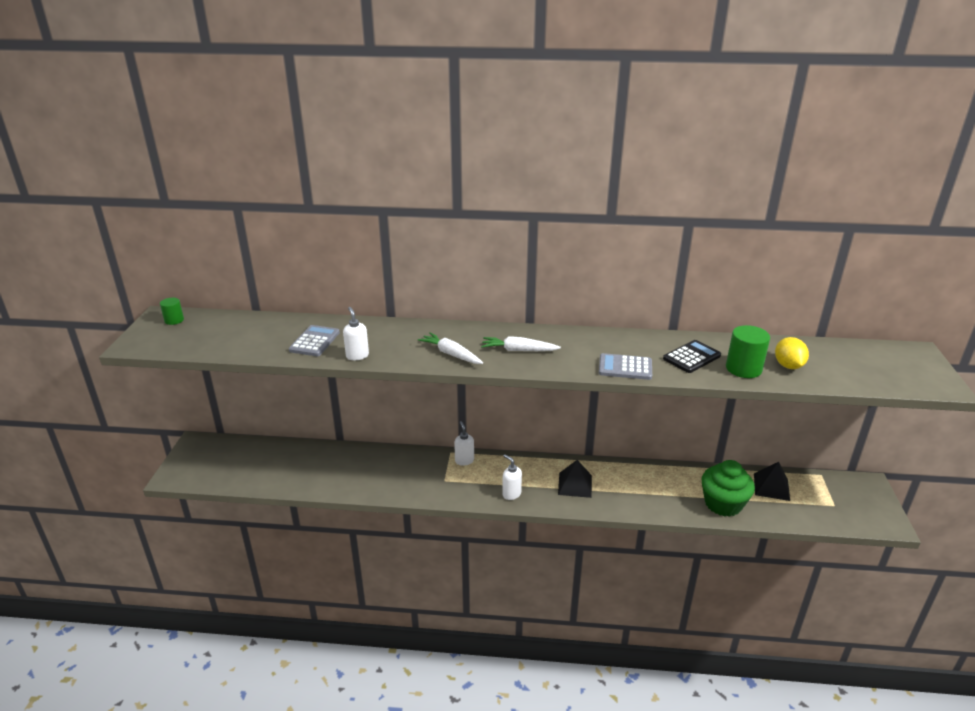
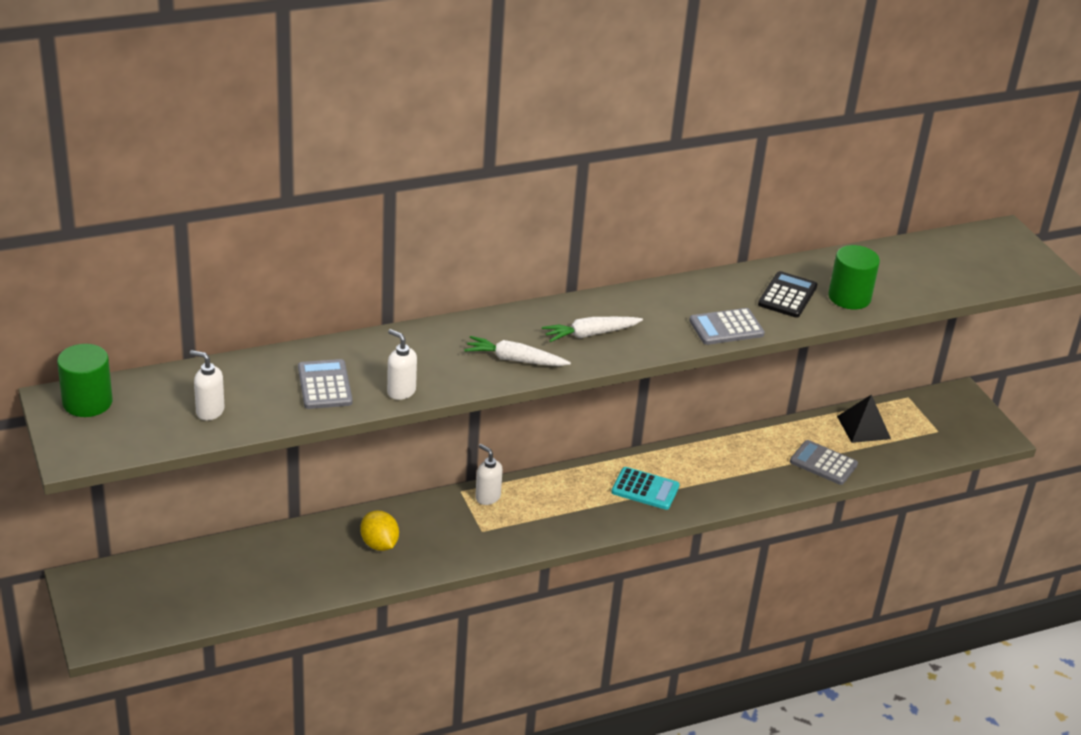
camera: 30 degrees left, 5 degrees up
green cylinder [160,298,184,325] -> green cylinder [57,344,113,417], size x1.72
white soap dispenser [502,454,522,500] -> white soap dispenser moved to [190,350,224,420]
black pyramid [558,460,592,498] -> turquoise calculator [611,467,680,510]
green cupcake [701,460,755,517] -> grey calculator [790,440,858,485]
yellow lemon [775,337,809,369] -> yellow lemon moved to [360,511,399,551]

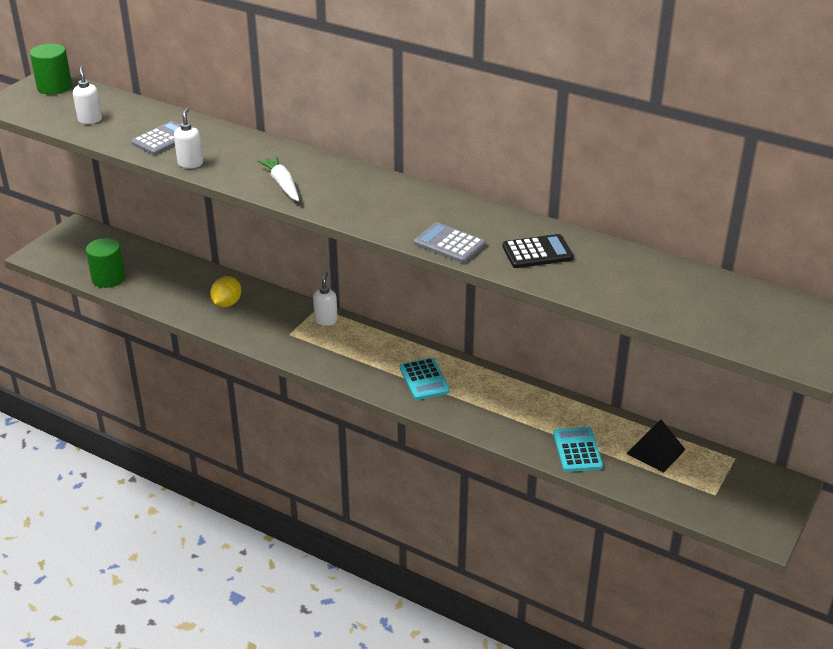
camera: 55 degrees right, 0 degrees up
white carrot [542,317,643,342] -> none
grey calculator [790,440,858,485] -> turquoise calculator [553,427,603,472]
green cylinder [828,245,880,309] -> green cylinder moved to [86,238,125,288]

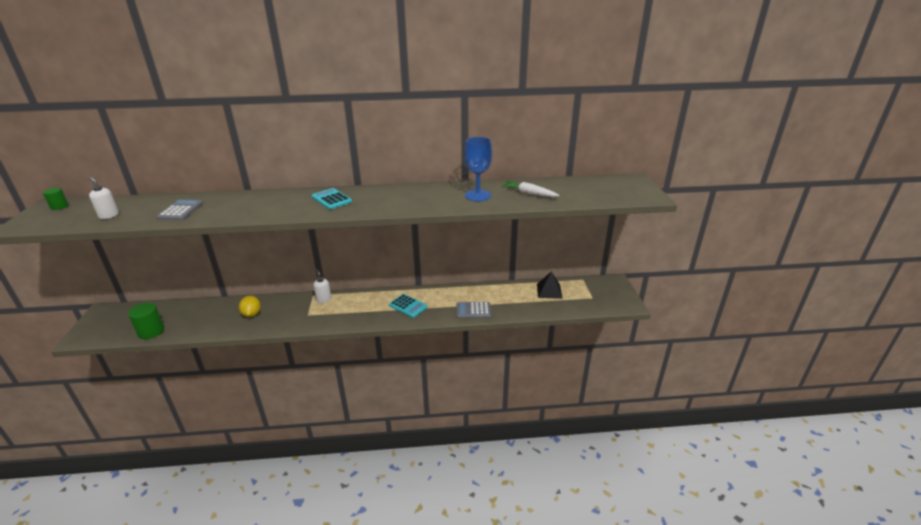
camera: 35 degrees left, 5 degrees down
green cylinder [30,44,72,95] -> green cylinder [43,188,69,210], size x0.58
white soap dispenser [174,108,203,168] -> none
white carrot [257,156,299,201] -> white carrot moved to [501,181,559,197]
grey calculator [414,222,486,263] -> grey calculator moved to [456,302,491,318]
black calculator [502,234,574,268] -> blue goblet [465,137,492,201]
turquoise calculator [553,427,603,472] -> turquoise calculator moved to [312,188,352,209]

